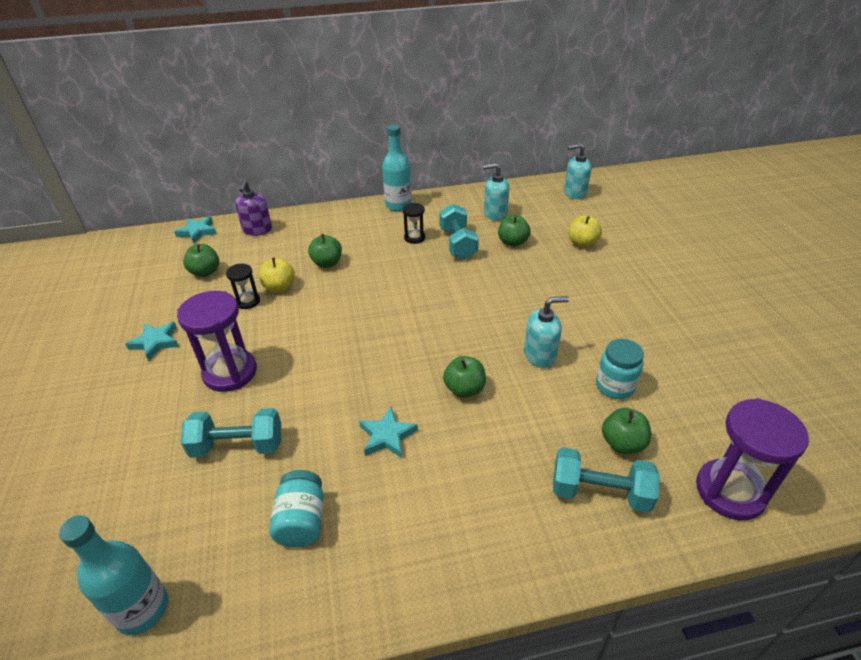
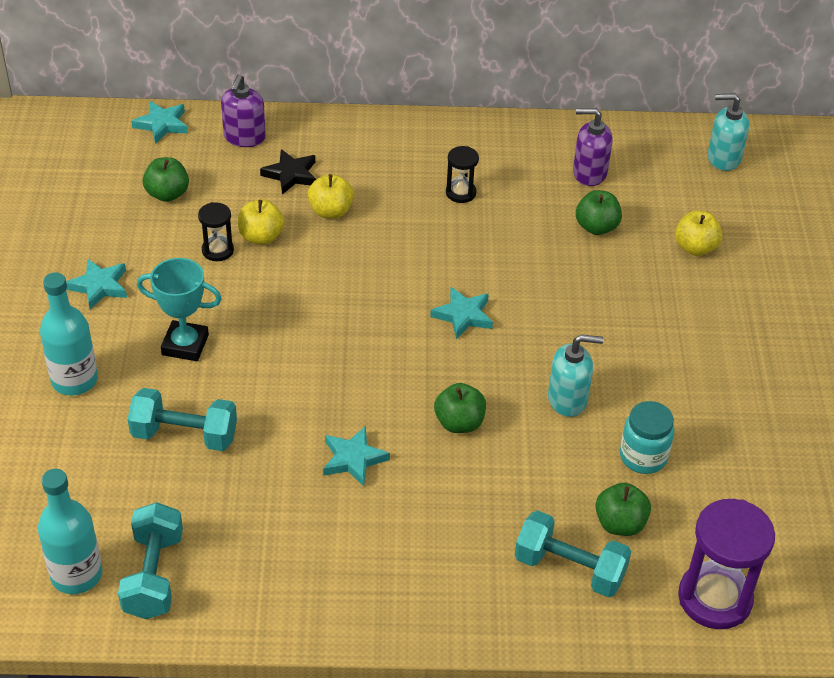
camera: 10 degrees right, 5 degrees up
purple hourglass [177,291,257,392] -> turquoise trophy [137,258,222,361]
turquoise jar [269,470,324,548] -> none
green apple [308,234,342,268] -> yellow apple [308,174,354,219]
turquoise bottle [382,125,412,211] -> turquoise bottle moved to [40,273,98,396]
turquoise dumbbell [439,204,479,260] -> turquoise dumbbell moved to [118,502,183,619]
turquoise soap dispenser [483,163,509,221] -> purple soap dispenser [573,108,613,186]
none -> black star [260,149,316,195]
none -> turquoise star [430,287,493,339]

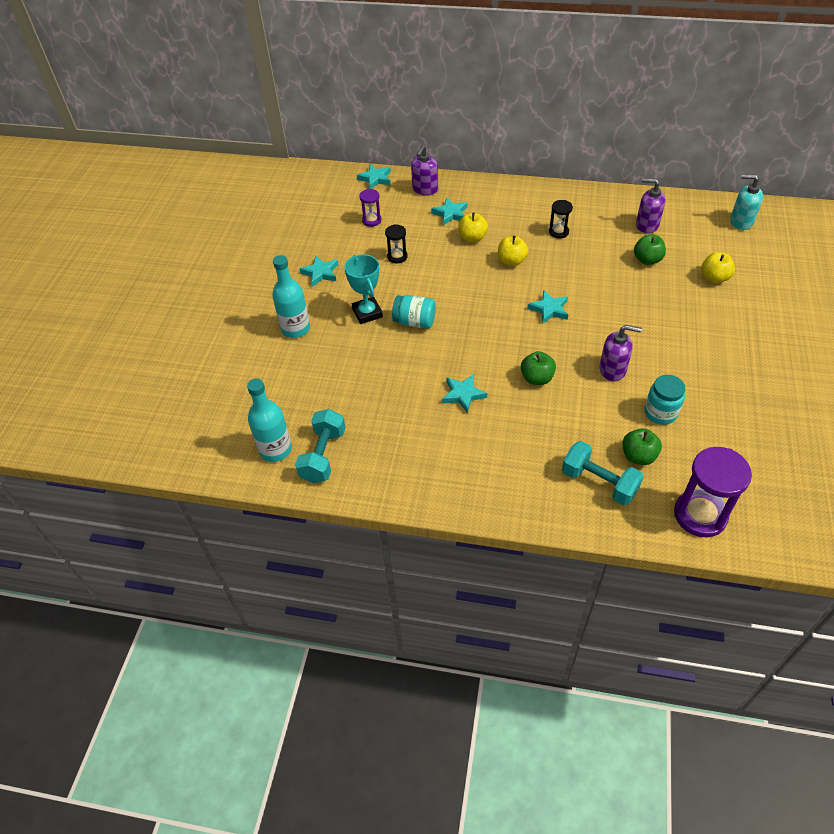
camera: 15 degrees right, 5 degrees up
turquoise dumbbell [128,388,237,451] -> none
turquoise trophy [137,258,222,361] -> turquoise trophy turned 45 degrees clockwise [344,254,383,324]
green apple [143,157,189,202] -> purple hourglass [359,189,382,227]
yellow apple [238,199,285,245] -> yellow apple moved to [498,236,528,266]
black star [260,149,316,195] -> turquoise star [431,197,467,226]
turquoise soap dispenser [548,334,604,417] -> purple soap dispenser [599,325,642,381]
none -> turquoise jar [392,295,436,329]

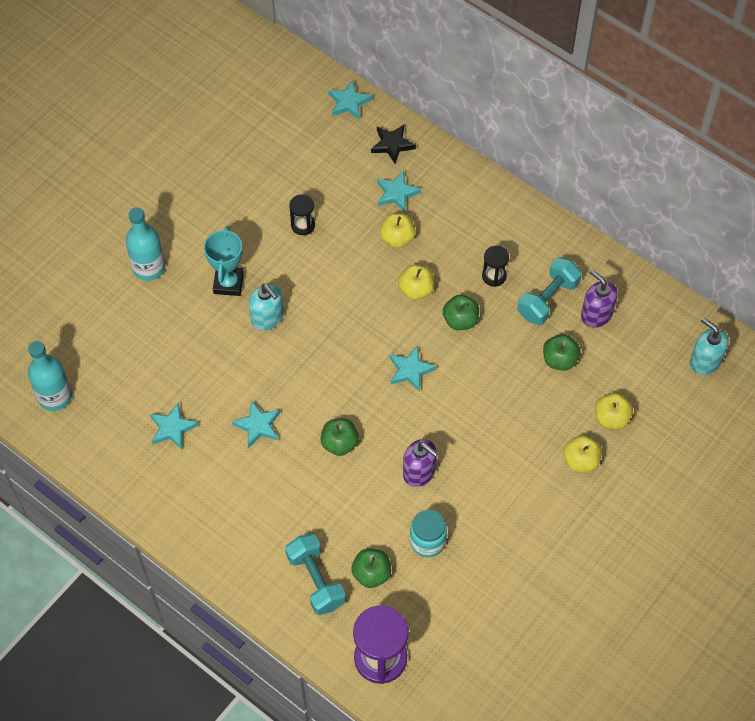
camera: 25 degrees right, 10 degrees up
turquoise dumbbell [295,409,346,483] -> turquoise dumbbell moved to [518,257,582,325]
turquoise star [299,256,339,287] -> turquoise star moved to [150,403,199,449]
purple hourglass [359,189,382,227] -> none
turquoise jar [392,295,436,329] -> turquoise soap dispenser [249,284,284,331]
purple soap dispenser [411,145,438,196] -> black star [371,125,416,164]
none -> green apple [443,295,479,330]
none -> yellow apple [563,435,602,473]

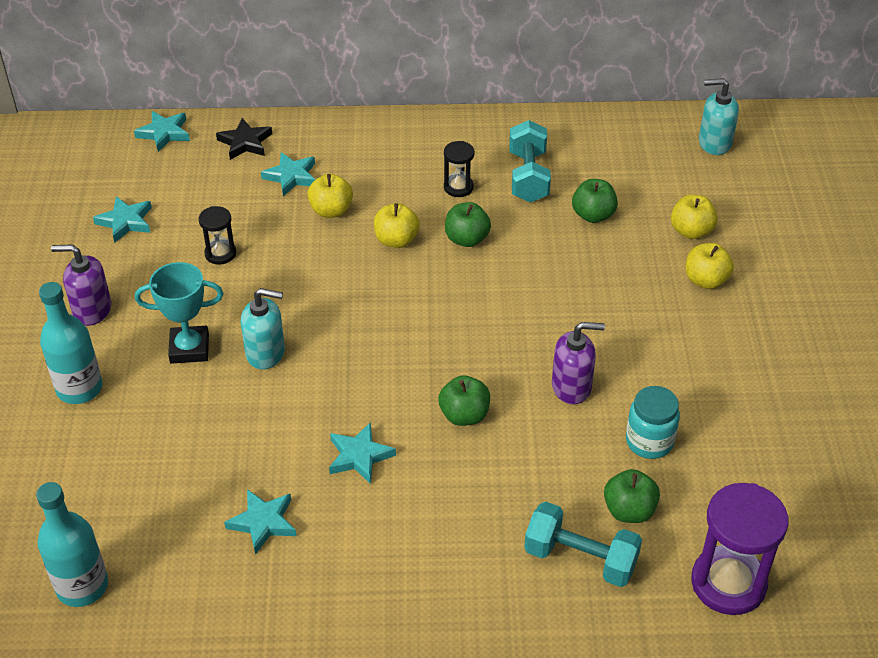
camera: 40 degrees left, 15 degrees down
turquoise trophy [204,226,244,296] -> turquoise trophy turned 60 degrees counterclockwise [135,262,223,364]
turquoise star [389,346,436,392] -> turquoise star moved to [93,196,152,243]
purple soap dispenser [581,269,618,328] -> purple soap dispenser moved to [51,244,111,326]

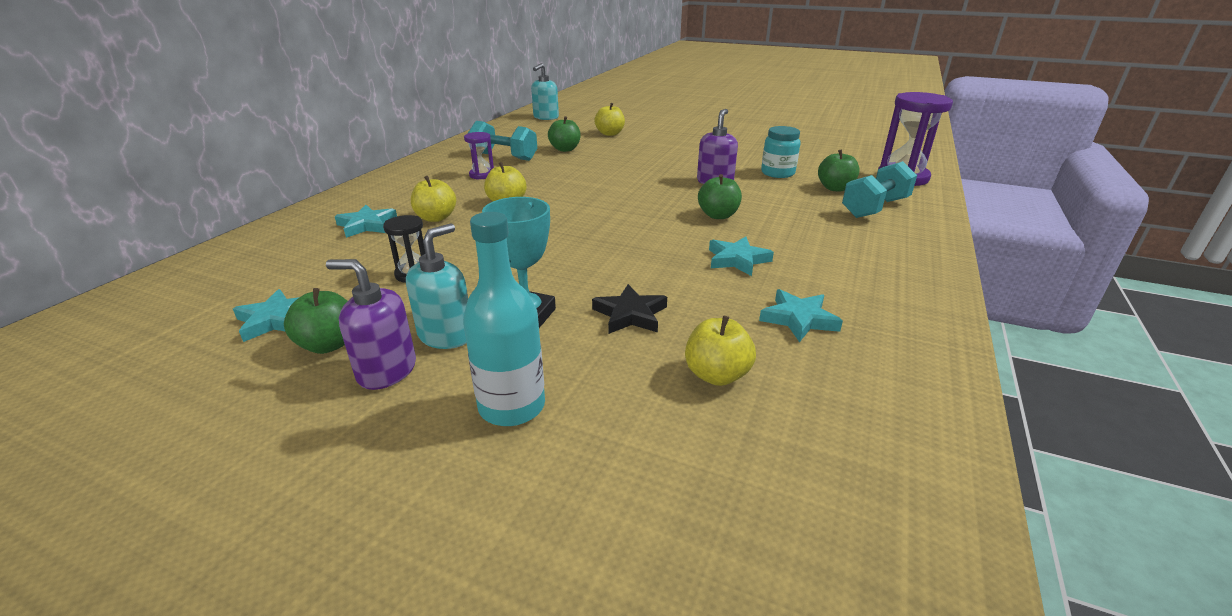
camera: 65 degrees left, 15 degrees down
turquoise bottle [36,482,108,607] -> none
purple soap dispenser [51,244,111,326] -> purple soap dispenser turned 75 degrees clockwise [326,259,416,390]
turquoise star [134,111,190,152] -> none
black star [216,118,272,160] -> black star moved to [592,284,667,334]
turquoise soap dispenser [241,288,285,370] -> turquoise soap dispenser moved to [406,223,468,349]
black hourglass [444,141,475,197] -> purple hourglass [464,132,494,180]
green apple [445,202,491,247] -> green apple moved to [284,288,347,354]
yellow apple [686,243,734,289] -> yellow apple moved to [685,316,756,386]

